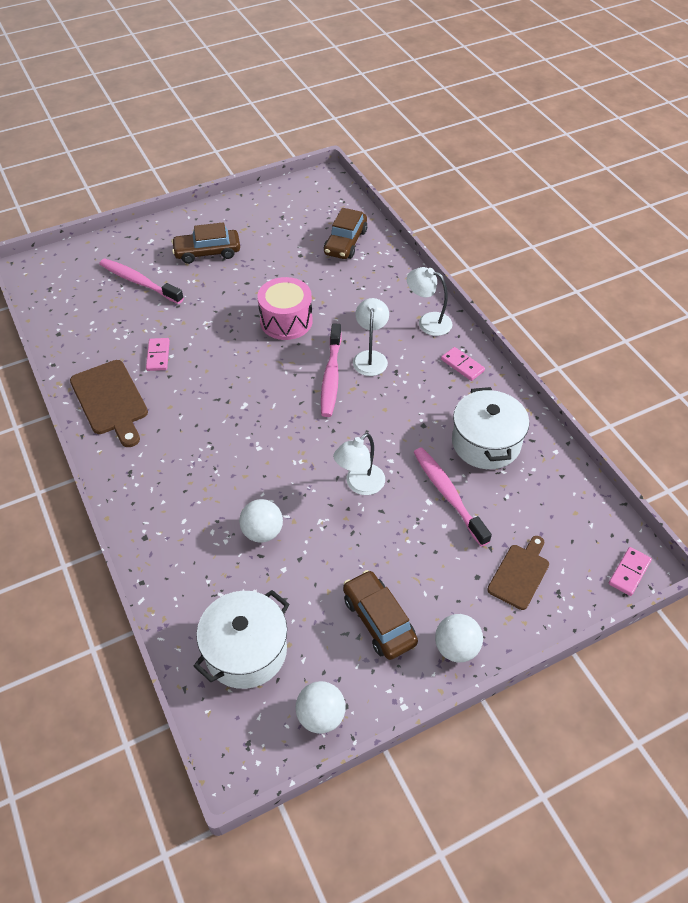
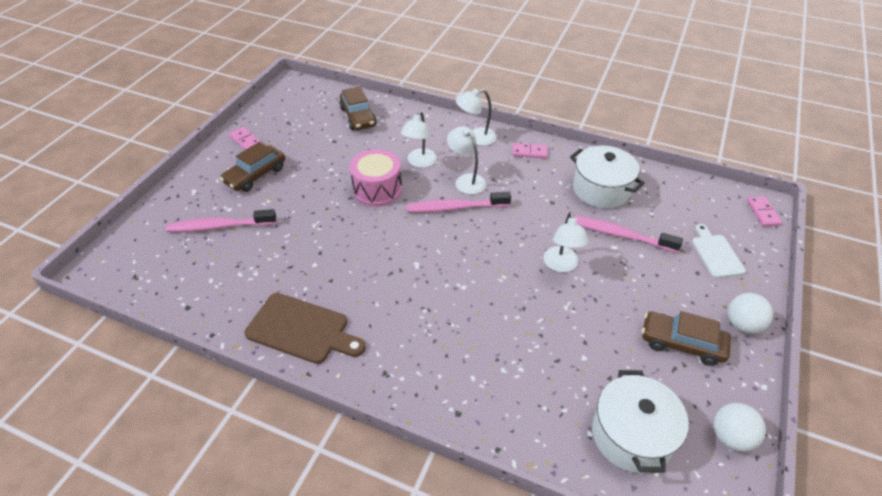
camera: 40 degrees left, 5 degrees down
pink domino [146,338,170,371] -> pink domino moved to [229,127,261,150]
white ball [239,499,283,543] -> none
pink toothbrush [321,323,342,417] -> pink toothbrush turned 120 degrees clockwise [407,192,511,213]
brown cutting board [487,536,549,610] -> white cutting board [692,224,746,278]
none -> white lamp [401,111,437,168]

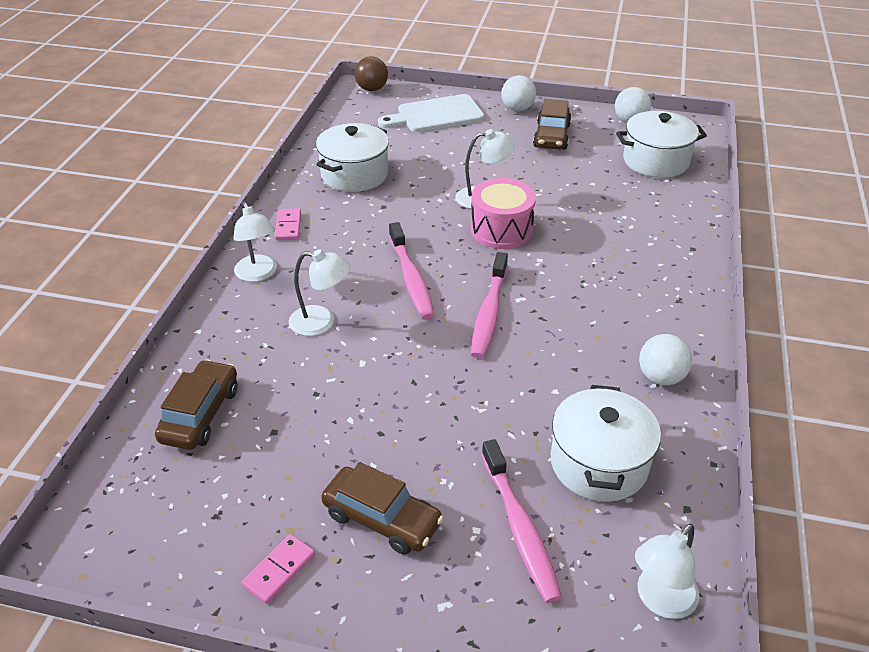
camera: 100 degrees left, 5 degrees down
brown cutting board [245,293,366,364] -> white ball [639,334,692,385]
brown car [339,86,377,130] -> brown car turned 45 degrees counterclockwise [155,359,238,450]
pink drum [350,149,402,207] -> pink drum moved to [470,178,536,249]
white lamp [447,126,486,194] -> white lamp moved to [635,524,699,619]
pink toothbrush [573,215,683,253] -> pink toothbrush moved to [471,252,508,359]
white cutting board [692,224,746,278] -> white cutting board [378,94,484,132], size x1.54
pink domino [747,196,782,227] -> brown ball [354,56,388,91]
none -> white pot [551,385,661,502]

